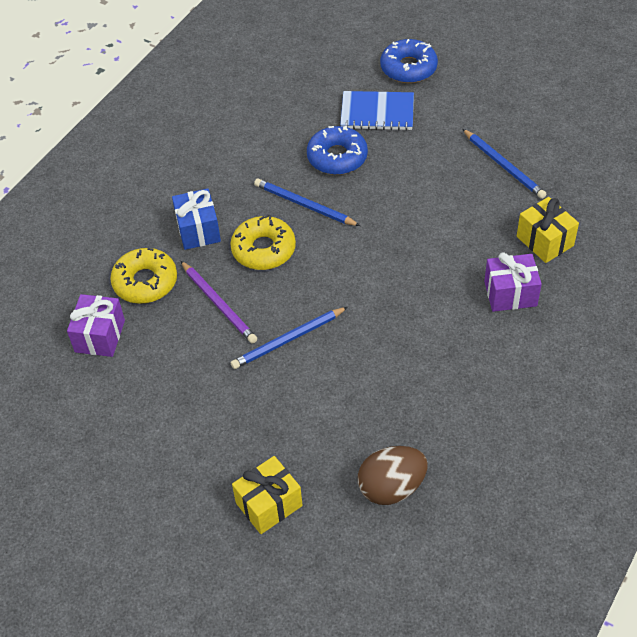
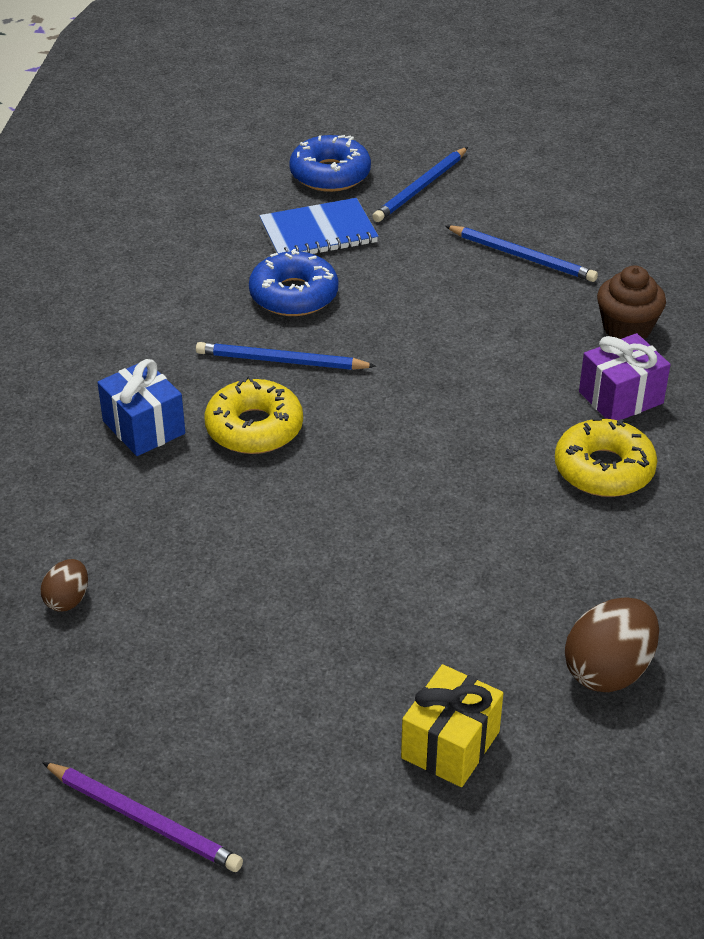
camera: 25 degrees left, 10 degrees down
purple gift [67,294,125,357] -> brown egg [41,559,88,612]
yellow donut [110,248,177,304] -> yellow donut moved to [555,418,657,497]
purple pencil [181,261,257,344] -> purple pencil moved to [42,762,243,872]
blue pencil [231,307,348,369] -> blue pencil moved to [372,147,468,222]
yellow gift [517,197,579,263] -> brown cupcake [597,265,666,339]

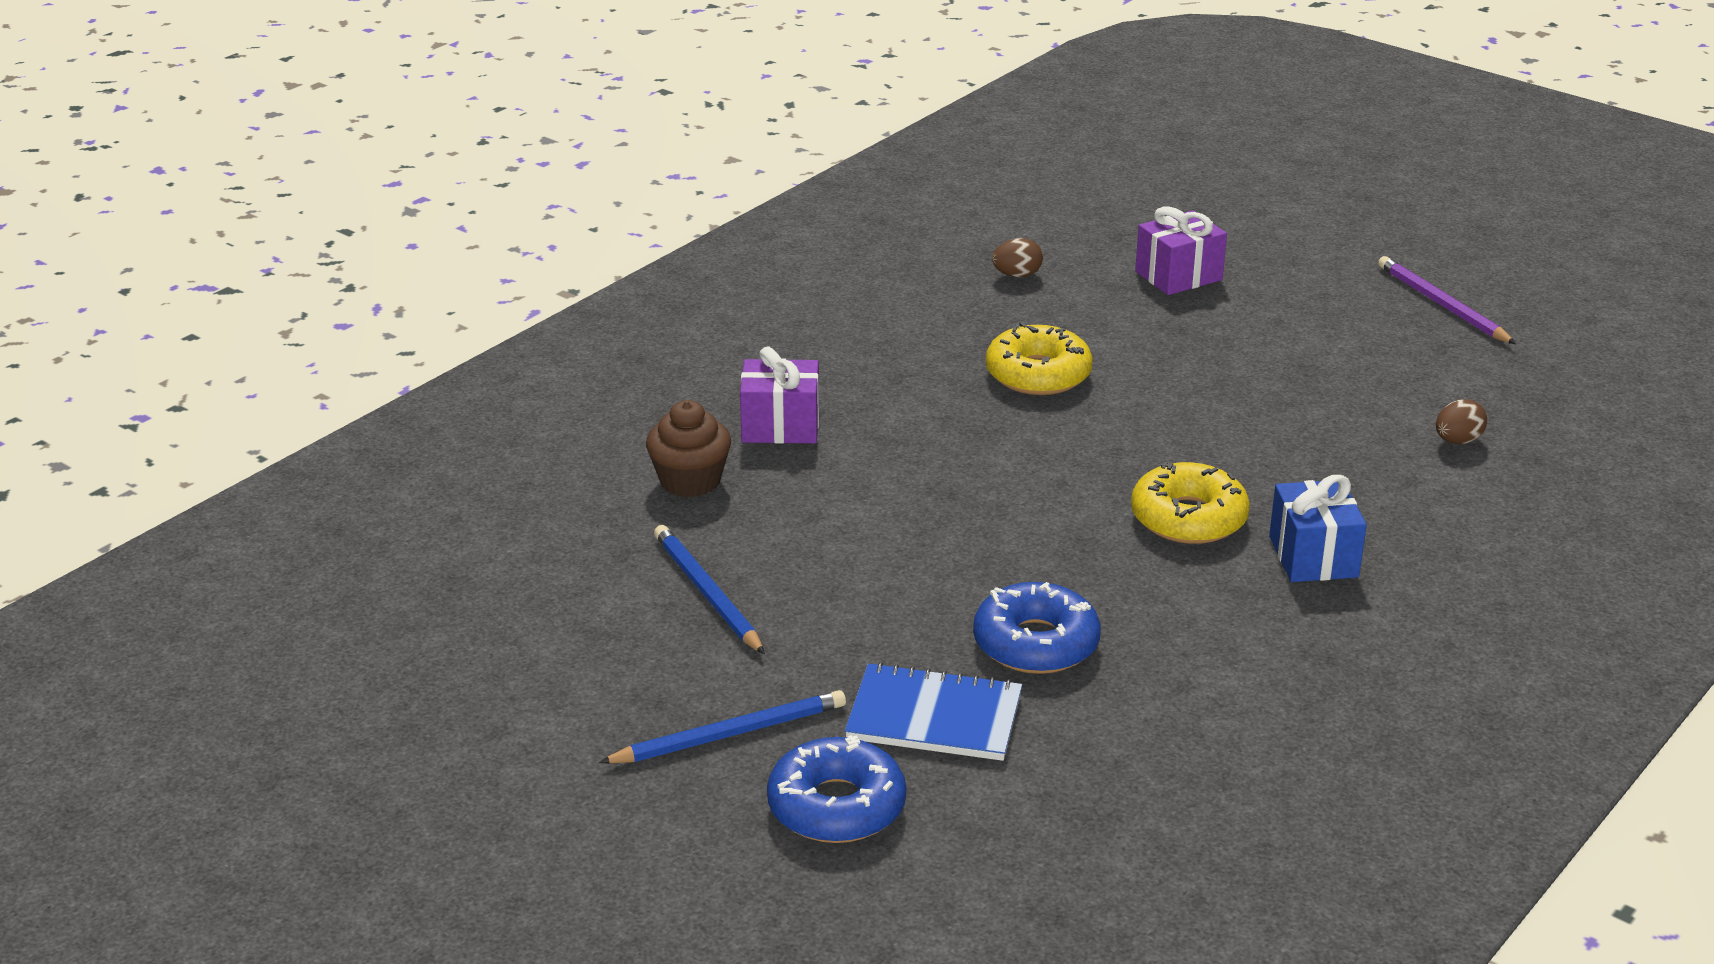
camera: 150 degrees left, 10 degrees down
blue pencil [196,342,376,370] -> none
yellow gift [401,664,503,787] -> purple gift [1135,207,1227,295]
yellow donut [555,418,657,497] -> yellow donut moved to [986,322,1093,395]
brown egg [565,598,659,692] -> brown egg [992,238,1043,277], size x0.55

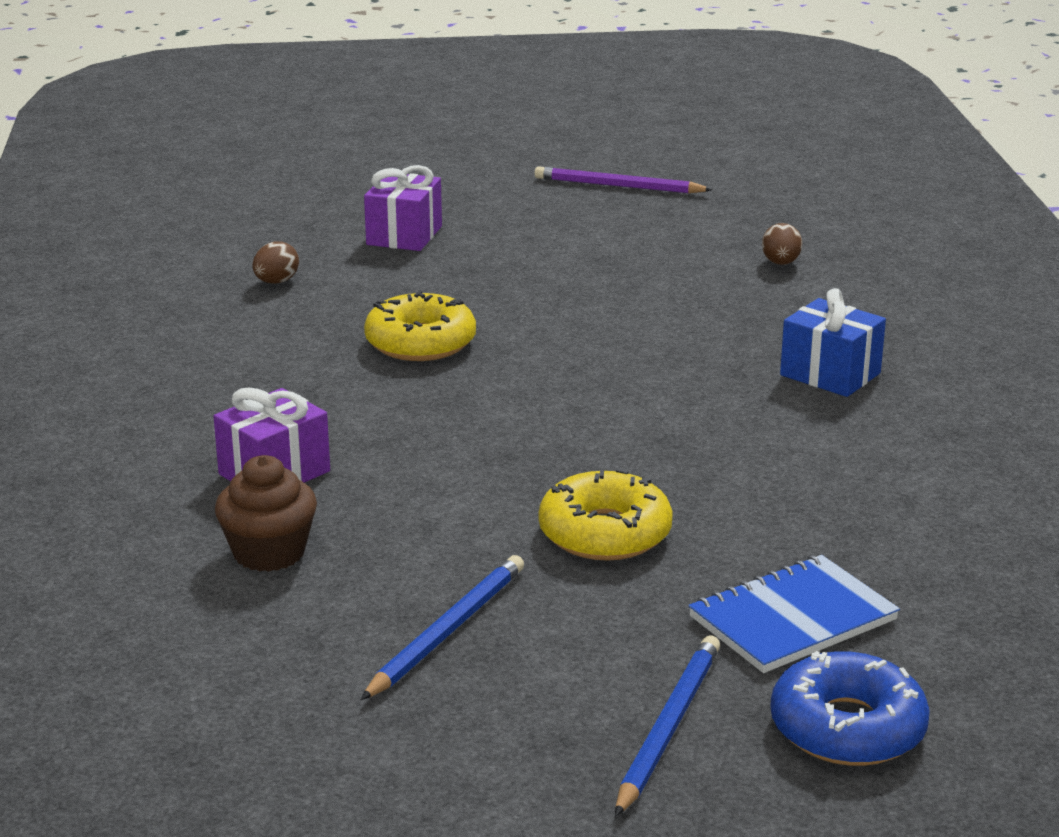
camera: 45 degrees left, 5 degrees down
blue pencil [654,525,765,654] -> blue pencil turned 105 degrees clockwise [361,555,524,700]
blue donut [973,582,1101,674] -> none
yellow donut [1131,462,1250,544] -> yellow donut moved to [538,469,673,561]

